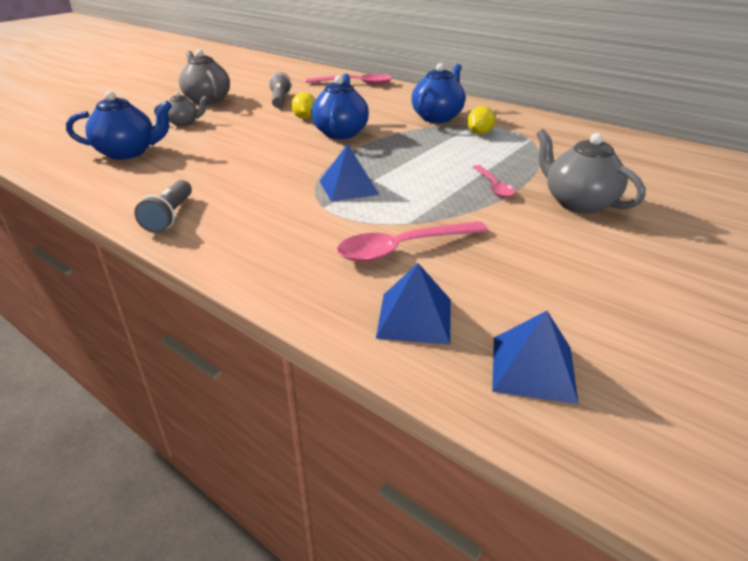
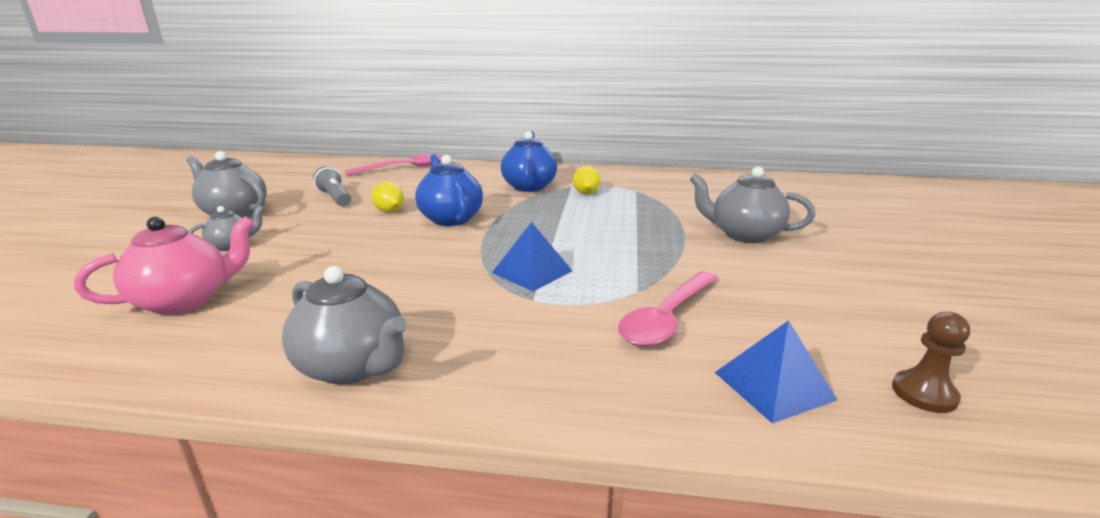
camera: 30 degrees left, 10 degrees down
blue teapot [66,91,172,160] -> pink teapot [74,216,254,315]
grey flashlight [134,180,192,233] -> grey teapot [282,266,407,385]
pink spoon [473,165,515,197] -> none
blue pyramid [492,311,579,404] -> brown pawn [892,312,970,413]

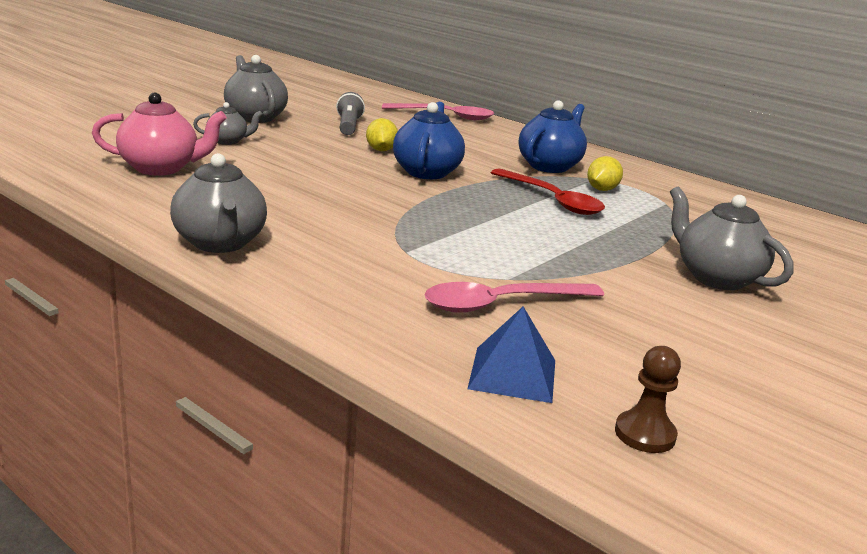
camera: 30 degrees right, 0 degrees up
blue pyramid [492,222,572,291] -> none
none -> red spoon [491,168,605,215]

